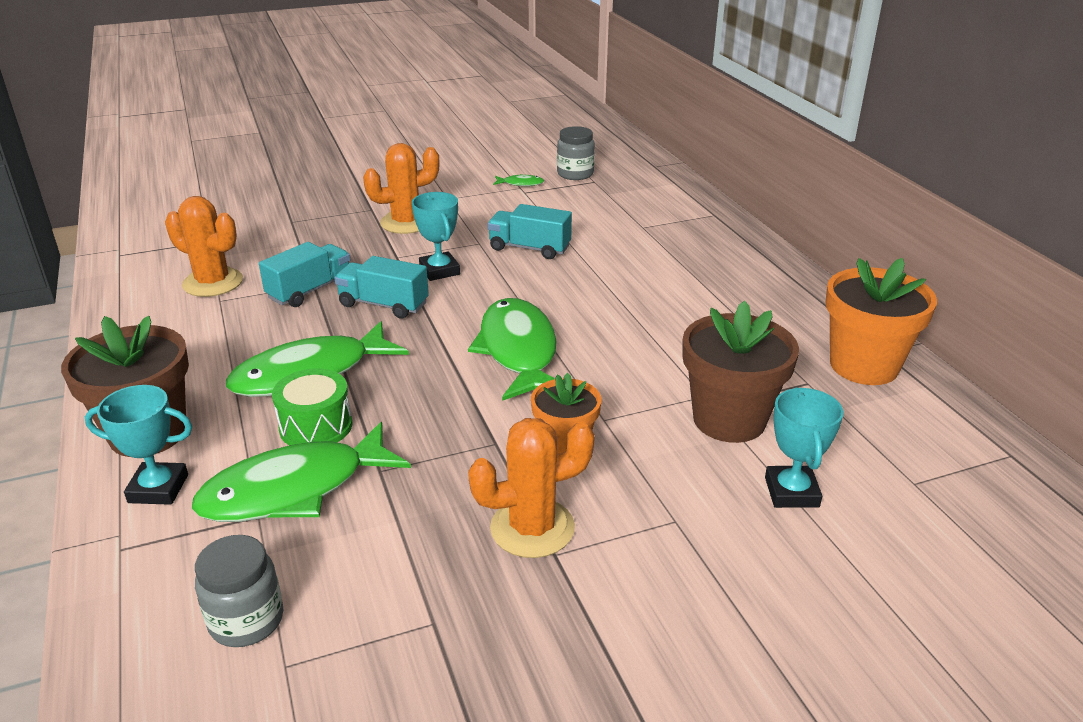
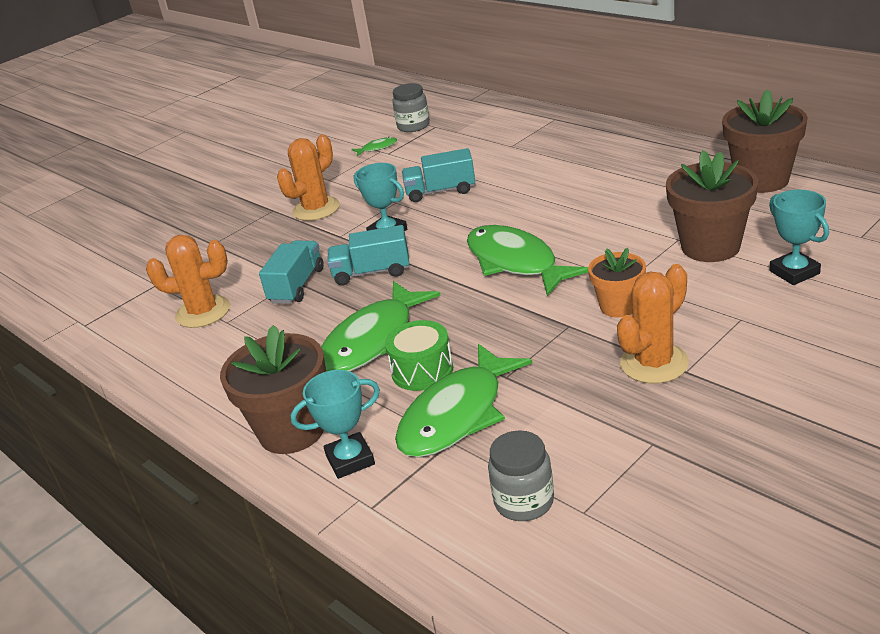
camera: 20 degrees left, 0 degrees up
orange flower pot [825,258,937,385] -> brown flower pot [722,89,808,193]

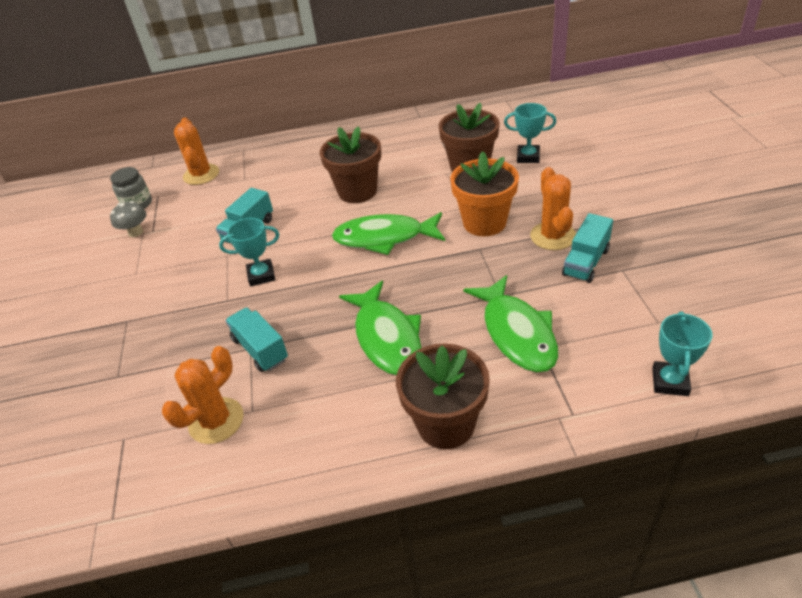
camera: 55 degrees left, 10 degrees up
orange cactus [277,134,340,221] -> orange cactus moved to [174,118,219,185]
turquoise trophy [291,370,380,479] -> turquoise trophy moved to [652,311,712,396]
turquoise truck [327,225,409,286] -> turquoise truck moved to [562,213,613,283]
green fish [351,137,397,156] -> grey mushroom [110,201,146,237]
green drum [385,320,453,391] -> none
grey jar [488,430,554,521] -> none
orange flower pot [588,248,646,318] -> orange flower pot [450,151,519,236], size x1.64
brown flower pot [722,89,808,193] -> brown flower pot moved to [320,126,381,203]

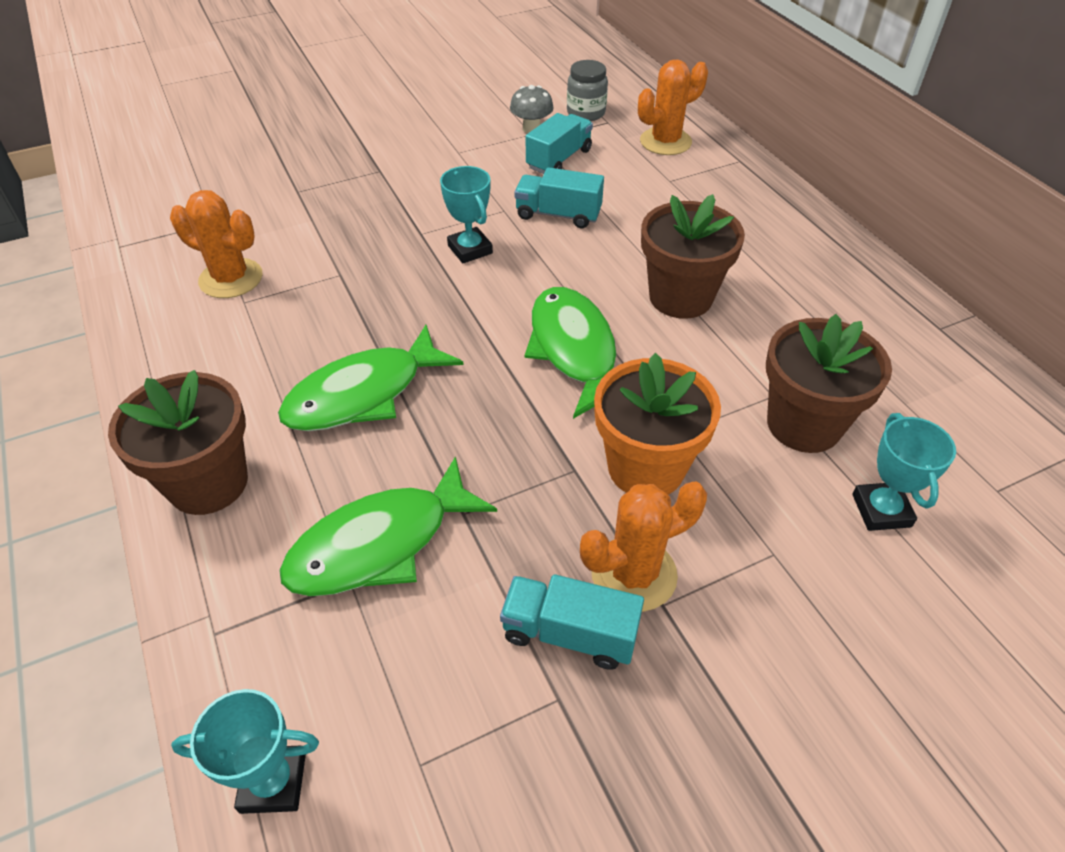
camera: 70 degrees right, 5 degrees up
turquoise truck [225,307,288,372] -> turquoise truck moved to [526,113,593,174]

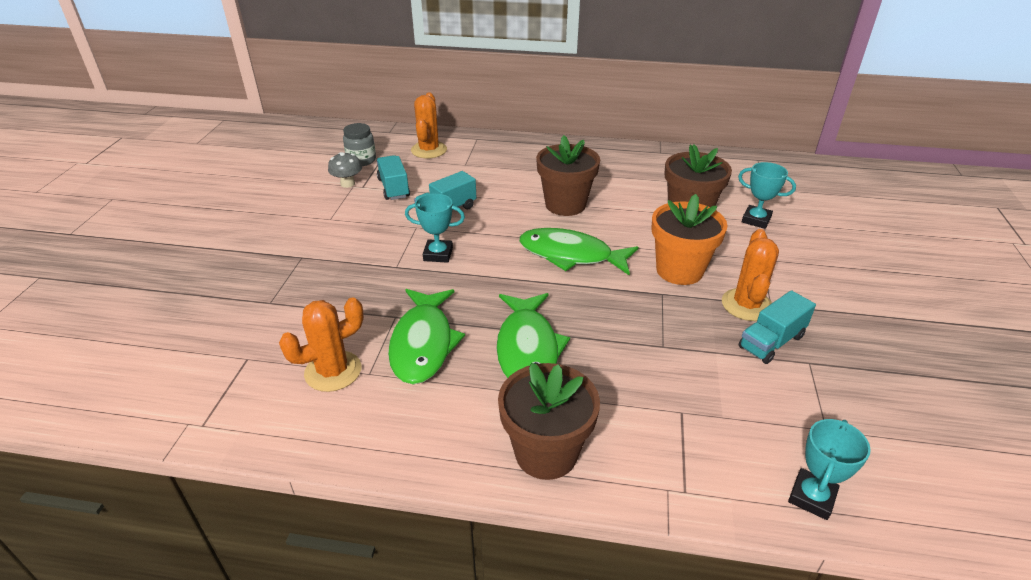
camera: 55 degrees left, 10 degrees down
green fish [279,456,497,596] -> green fish moved to [388,289,465,384]

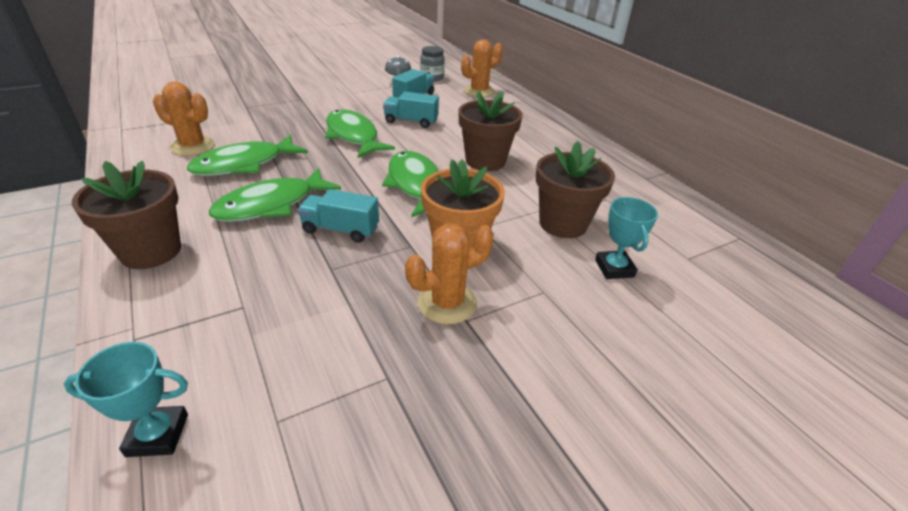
camera: 50 degrees right, 0 degrees up
turquoise trophy [405,193,465,263] -> green fish [325,110,395,158]
turquoise truck [739,290,816,364] -> turquoise truck moved to [298,189,379,243]

